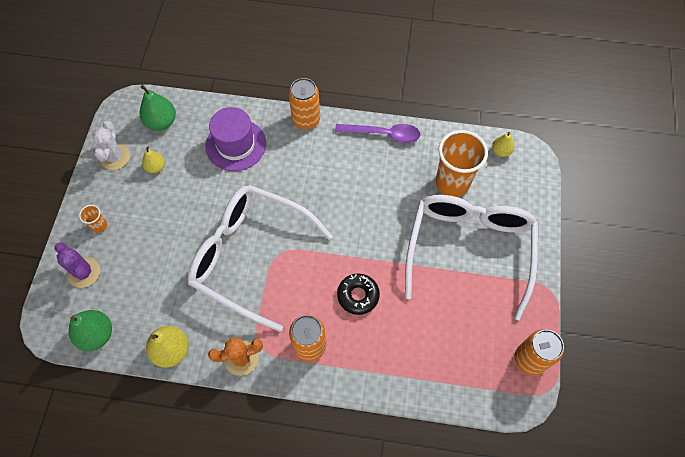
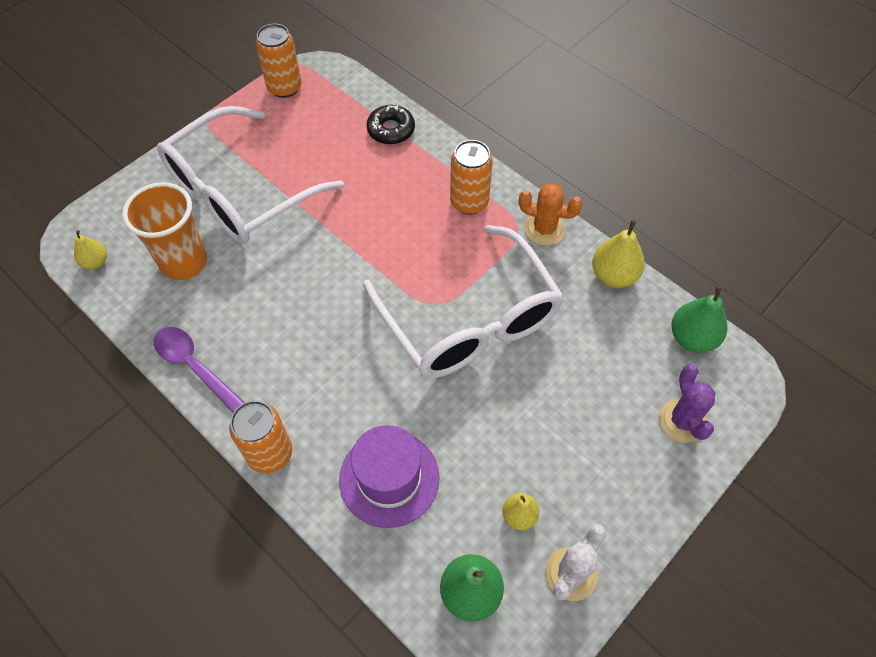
camera: 145 degrees left, 5 degrees down
orange cup [79,205,107,233] -> none
black donut [337,274,380,315] -> black donut moved to [367,105,415,144]

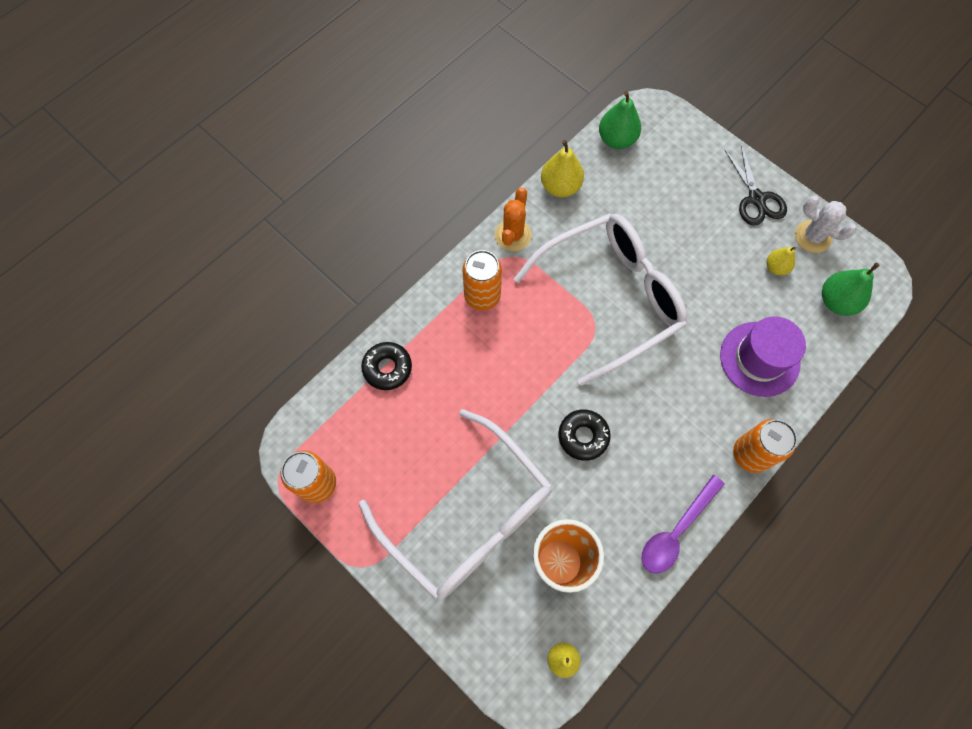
camera: 90 degrees left, 10 degrees up
purple cactus [659,364,716,443] -> none
none -> black donut [558,409,611,461]
none -> black scissors [724,145,787,225]

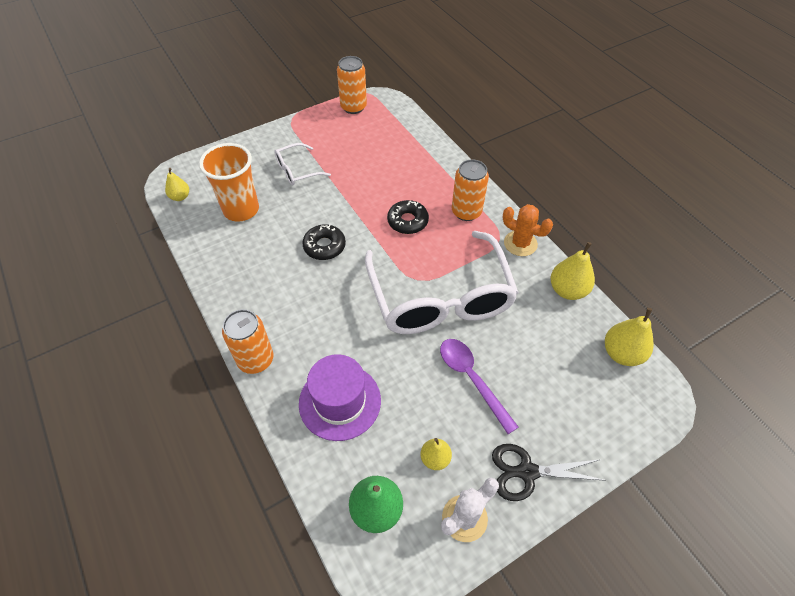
camera: 105 degrees right, 15 degrees down
white glasses [359,409,552,600] -> white glasses [274,143,331,186], size x0.44
black donut [361,342,412,390] -> black donut moved to [387,200,429,234]
green pear [599,91,641,149] -> yellow pear [605,308,654,366]
purple spoon [642,475,725,573] -> purple spoon moved to [440,339,519,434]

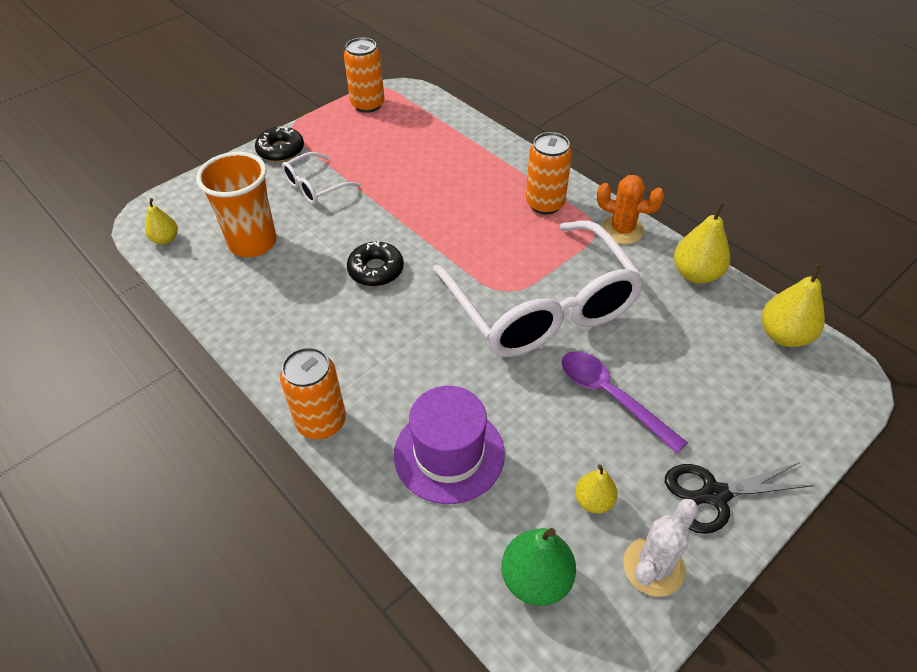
camera: 10 degrees left, 5 degrees down
black donut [387,200,429,234] -> black donut moved to [255,126,304,162]

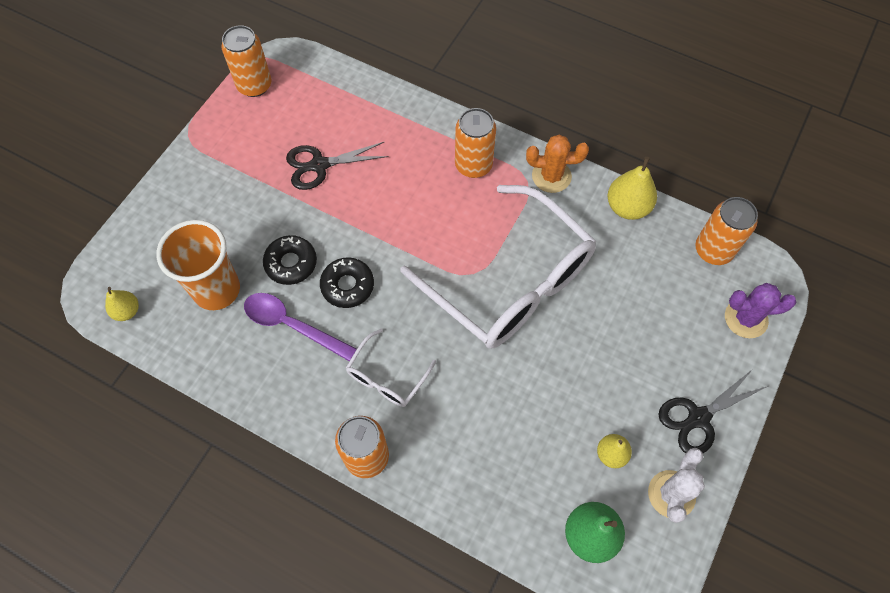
camera: 20 degrees left, 15 degrees up
black donut [255,126,304,162] -> black donut moved to [263,235,317,285]
white glasses [282,152,361,204] -> white glasses moved to [346,328,436,407]
purple hat [394,386,505,504] -> none
purple spoon [562,351,688,454] -> purple spoon moved to [244,293,357,361]
yellow pear [762,263,825,347] -> orange can [695,197,758,265]
none -> black scissors [286,142,389,190]
none -> purple cactus [725,283,796,338]

